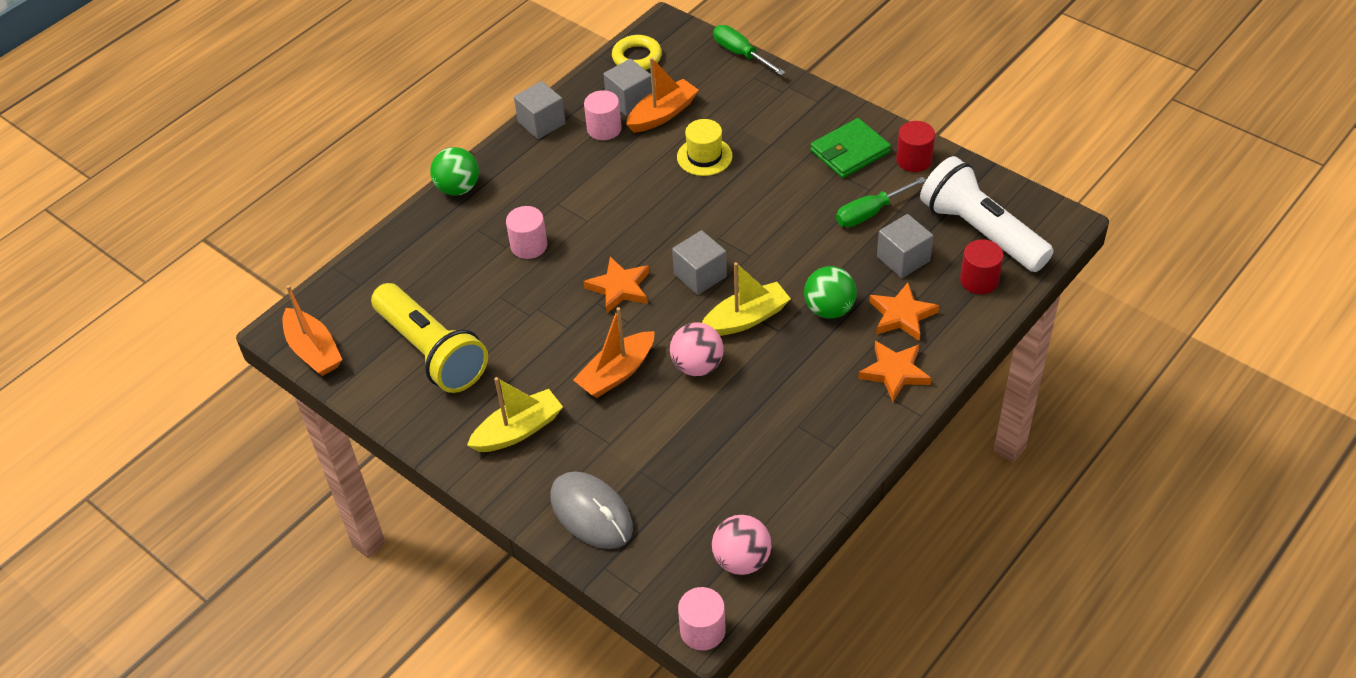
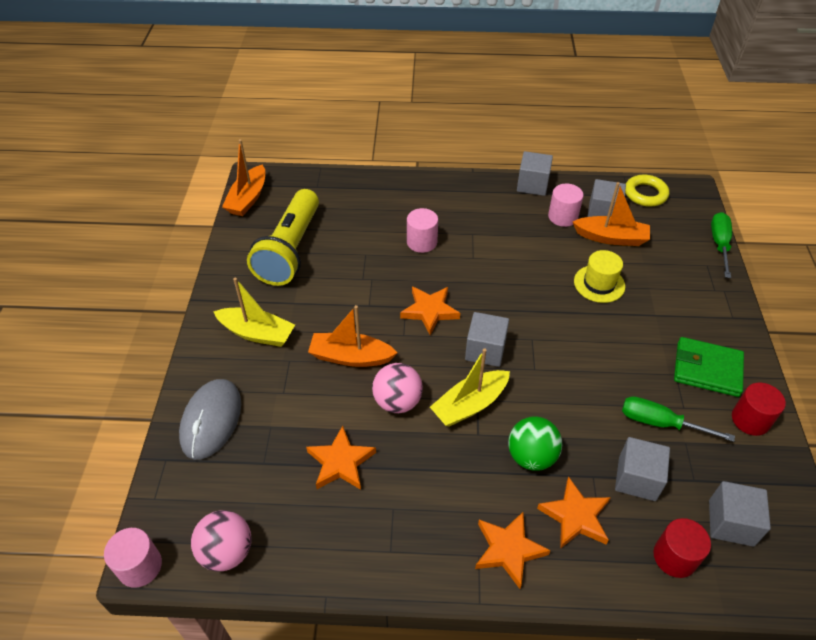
camera: 50 degrees right, 0 degrees up
green ball [430,147,479,196] -> none
yellow boat [702,262,791,336] -> yellow boat turned 120 degrees clockwise [430,348,510,427]
white flashlight [920,156,1054,272] -> grey cube [709,481,771,547]
none -> orange star [306,426,376,490]

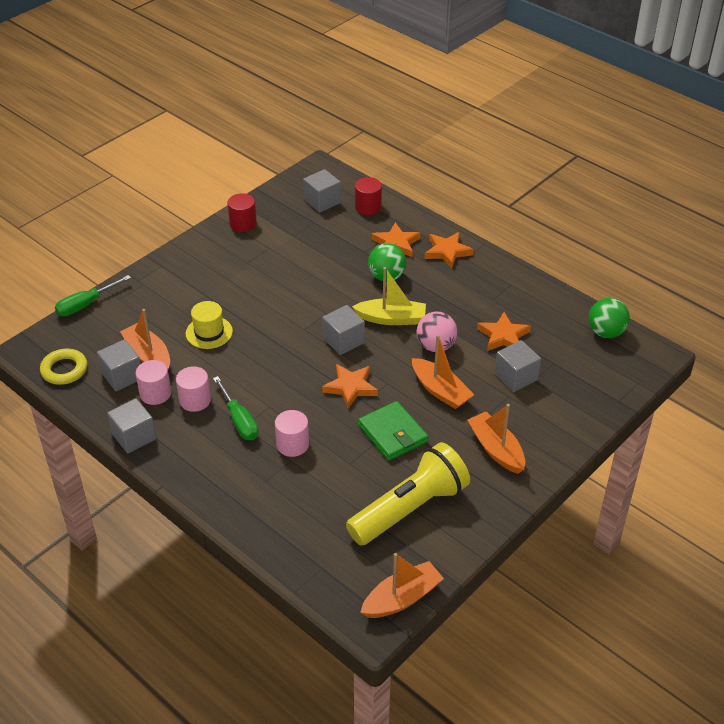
camera: 140 degrees left, 5 degrees down
pink cylinder [104,528,162,588] -> pink cylinder moved to [176,366,211,412]
grey mouse [179,379,241,460] -> none
pink ball [191,510,252,571] -> green ball [589,298,630,338]
yellow boat [213,278,295,347] -> orange boat [467,404,525,474]
grey cube [615,437,670,501] -> grey cube moved to [495,340,541,392]
green screwdriver [622,396,735,442] -> green screwdriver moved to [213,376,259,440]
green wallet [674,337,744,397] -> green wallet moved to [358,401,428,461]

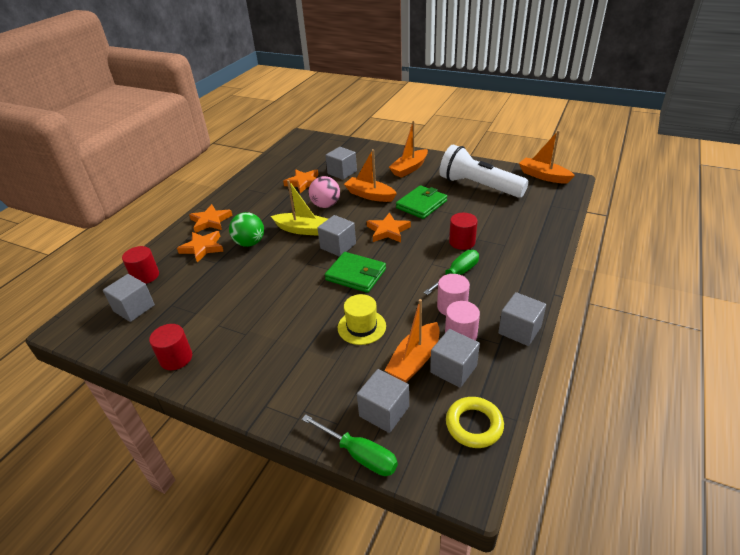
camera: 105 degrees left, 5 degrees down
pink cylinder [275,410,309,457] -> red cylinder [449,213,478,250]
yellow flashlight [346,442,470,545] -> white flashlight [439,144,529,198]
yellow boat [352,267,426,325] -> yellow boat turned 120 degrees clockwise [271,180,328,236]
orange boat [412,335,474,409] -> orange boat turned 90 degrees counterclockwise [344,149,397,202]
green ball [589,298,630,338] -> none
none -> green wallet [325,252,386,293]
none -> grey cube [357,369,409,433]

